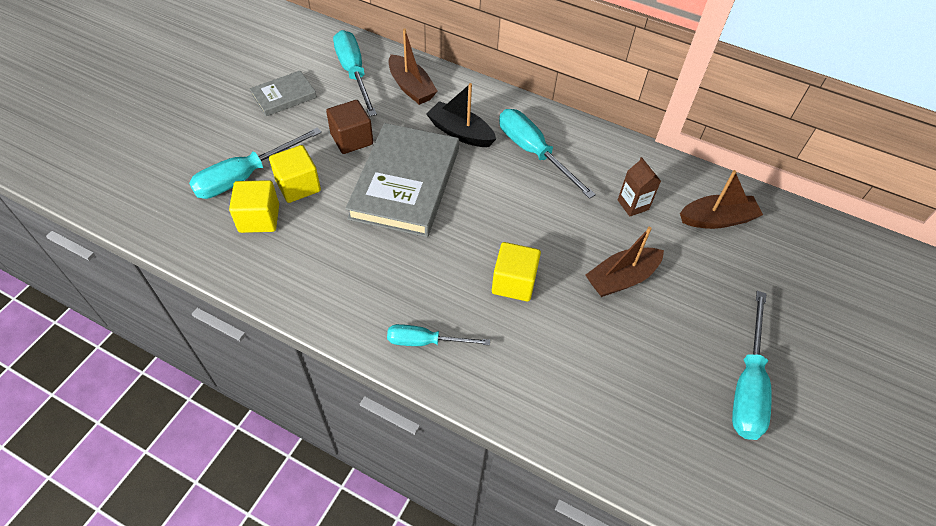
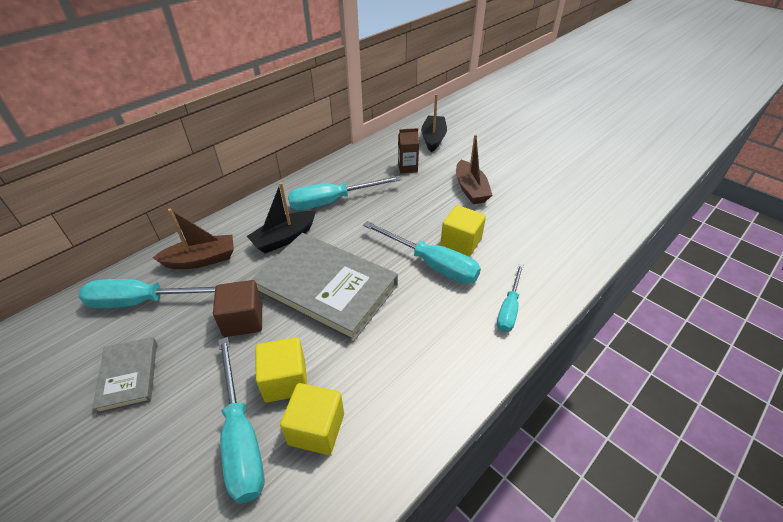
camera: 70 degrees left, 10 degrees down
brown boat [680,170,763,229] -> black boat [421,94,447,152]
turquoise screwdriver [732,291,772,440] -> turquoise screwdriver moved to [363,221,481,284]

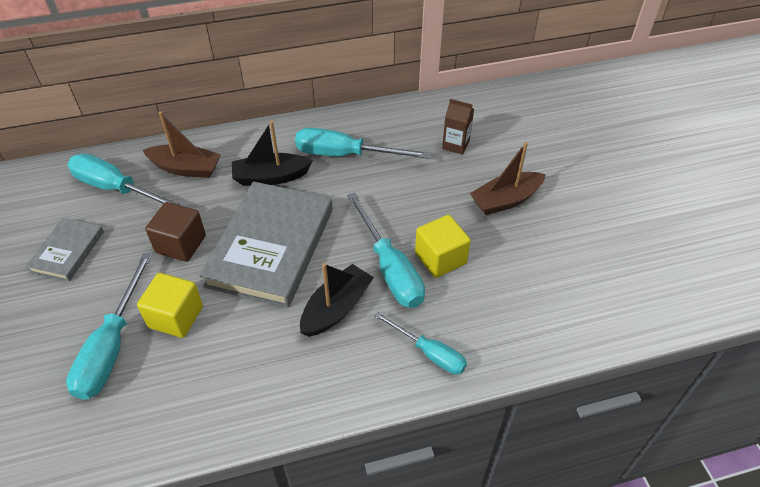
camera: 30 degrees right, 5 degrees up
grey book [251,233,398,342] -> grey book turned 45 degrees clockwise [200,181,333,308]
yellow cube [280,383,344,455] -> none
black boat [421,94,447,152] -> black boat moved to [300,263,374,337]
brown boat [456,134,492,204] -> brown boat turned 45 degrees clockwise [470,142,546,215]
turquoise screwdriver [497,264,524,332] -> turquoise screwdriver turned 105 degrees counterclockwise [374,312,467,375]

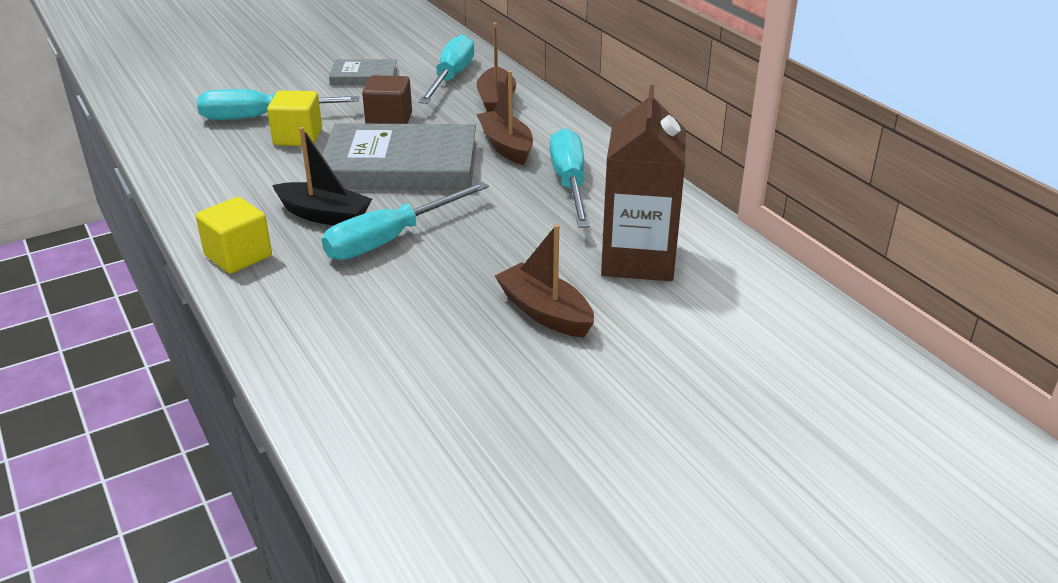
camera: 75 degrees right, 15 degrees down
black boat [232,121,313,186] -> brown boat [477,71,533,165]
turquoise screwdriver [374,312,467,375] -> none
yellow cube [415,215,471,278] -> yellow cube moved to [196,197,272,274]
brown carton [442,99,474,155] -> brown carton [601,85,686,281], size x2.12

